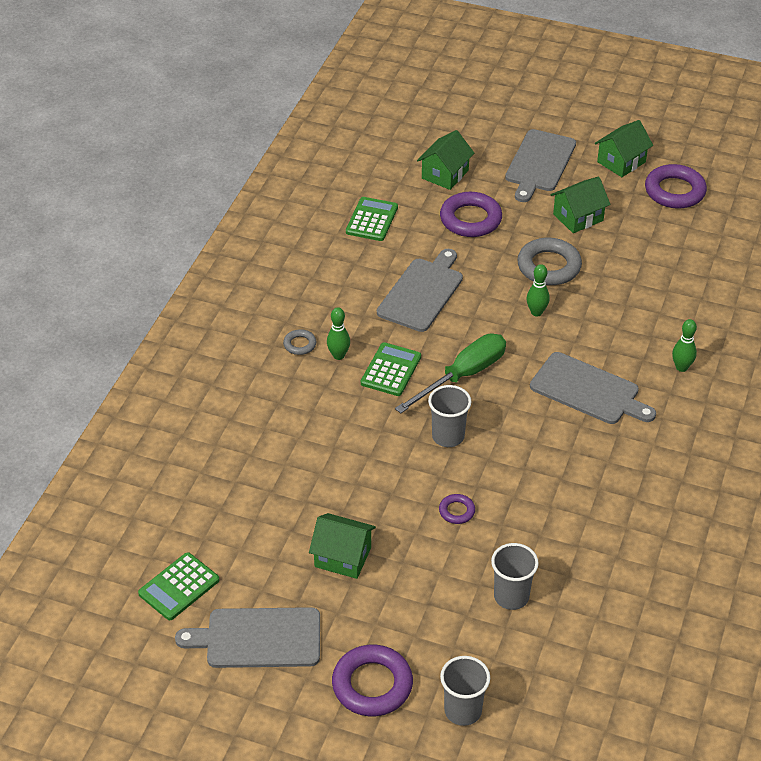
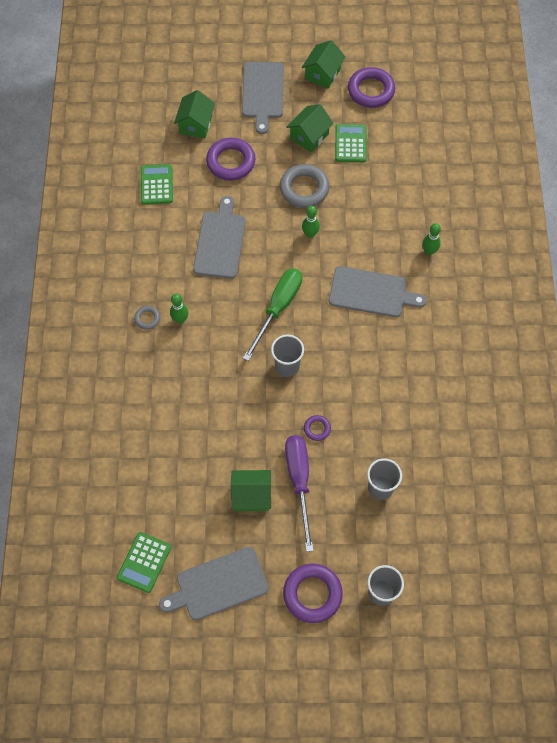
camera: 20 degrees left, 20 degrees up
green calculator [361,342,421,396] -> green calculator moved to [335,124,367,162]
none -> purple screwdriver [285,435,314,552]

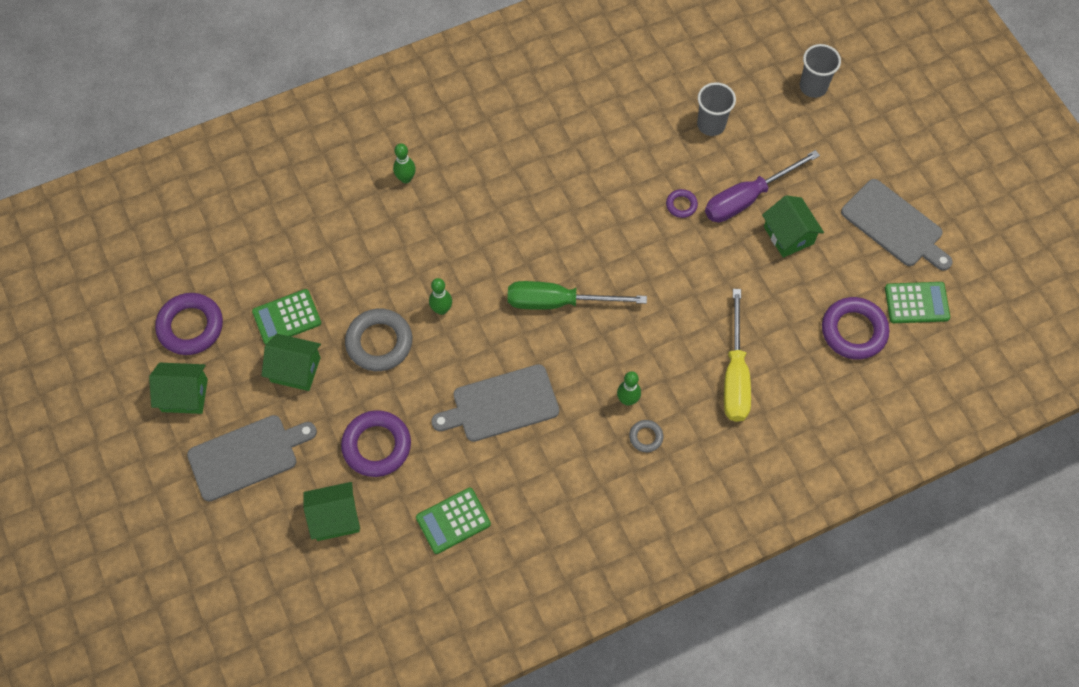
camera: 115 degrees left, 0 degrees up
grey cup [271,335,304,377] -> none
purple ring [283,564,343,623] -> purple ring moved to [822,297,889,360]
grey cutting board [329,266,426,317] -> none
none -> yellow screwdriver [724,289,751,422]

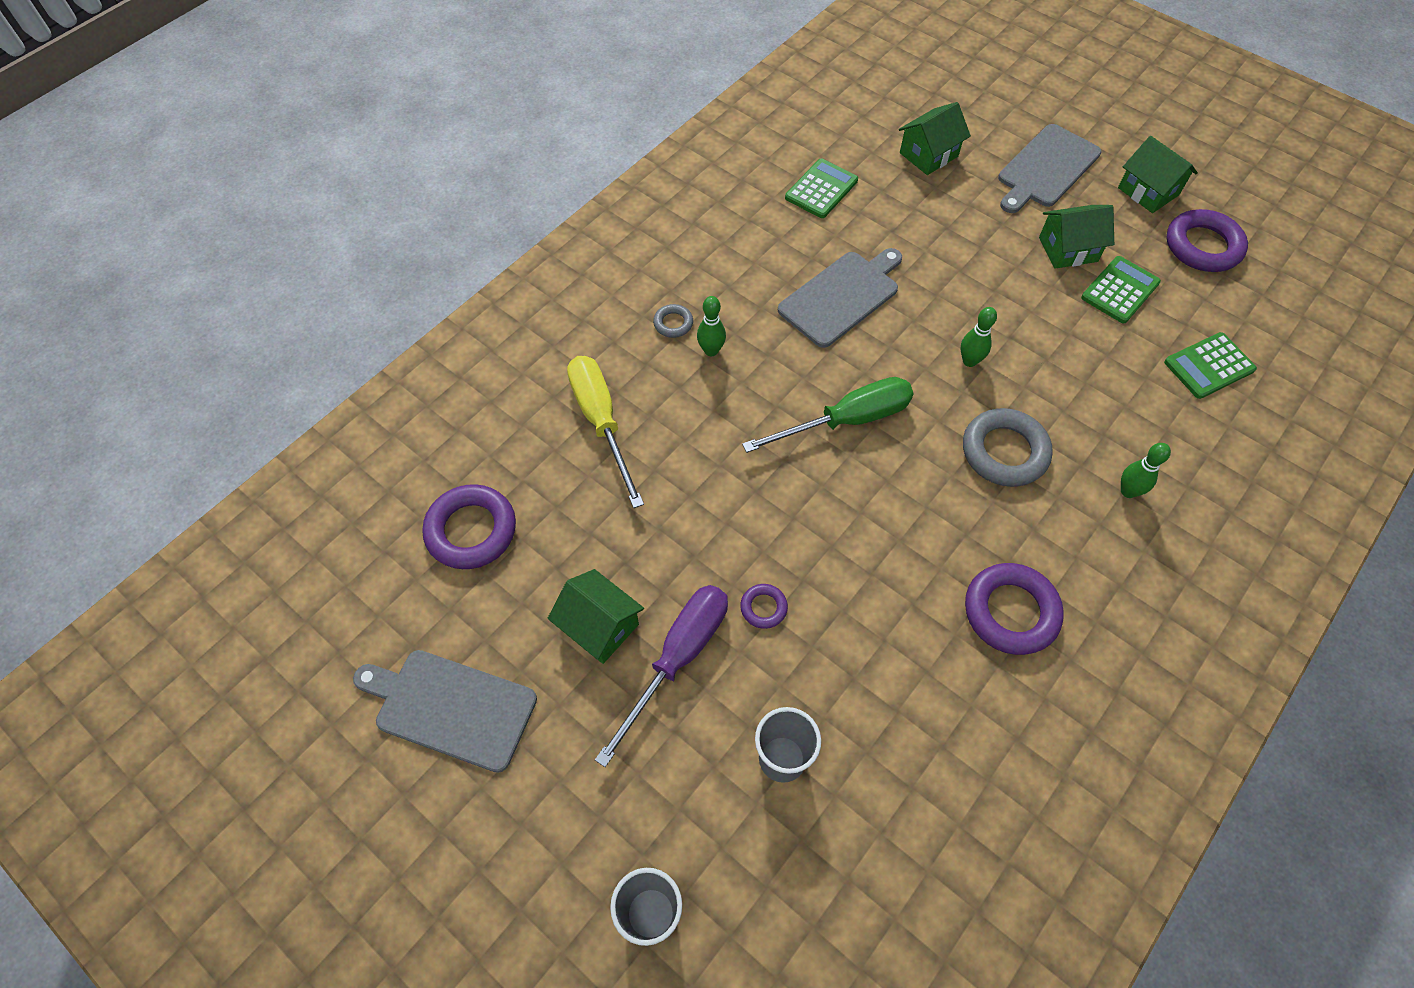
camera: 155 degrees right, 5 degrees down
green house [149,363,208,414] -> green house turned 75 degrees clockwise [1118,136,1198,213]
purple ring [341,410,411,477] -> purple ring moved to [965,563,1064,655]
grey ring [345,309,412,371] -> grey ring moved to [963,408,1053,487]
green calculator [885,282,950,323] -> green calculator moved to [1164,332,1257,399]

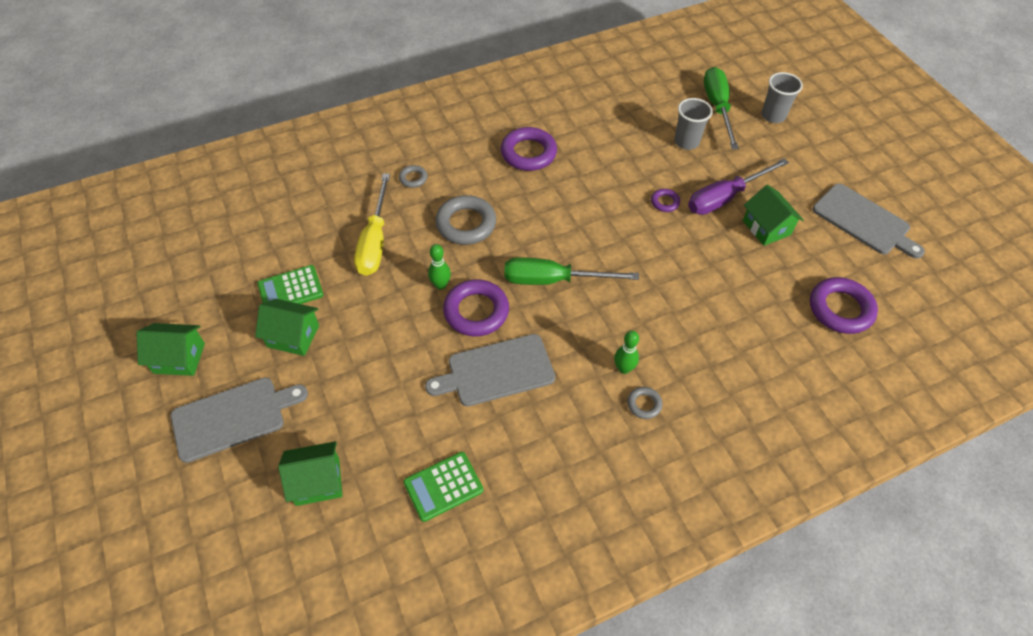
camera: 155 degrees left, 5 degrees down
yellow screwdriver [567,356,644,508] -> yellow screwdriver moved to [354,173,390,276]
green house [1118,136,1198,213] -> green house turned 75 degrees counterclockwise [137,323,205,376]
green bowling pin [1121,443,1171,498] -> grey ring [399,165,427,188]
green calculator [1164,332,1257,399] -> none
purple ring [1167,209,1248,272] -> purple ring moved to [443,279,509,336]
none -> green screwdriver [704,67,739,149]

